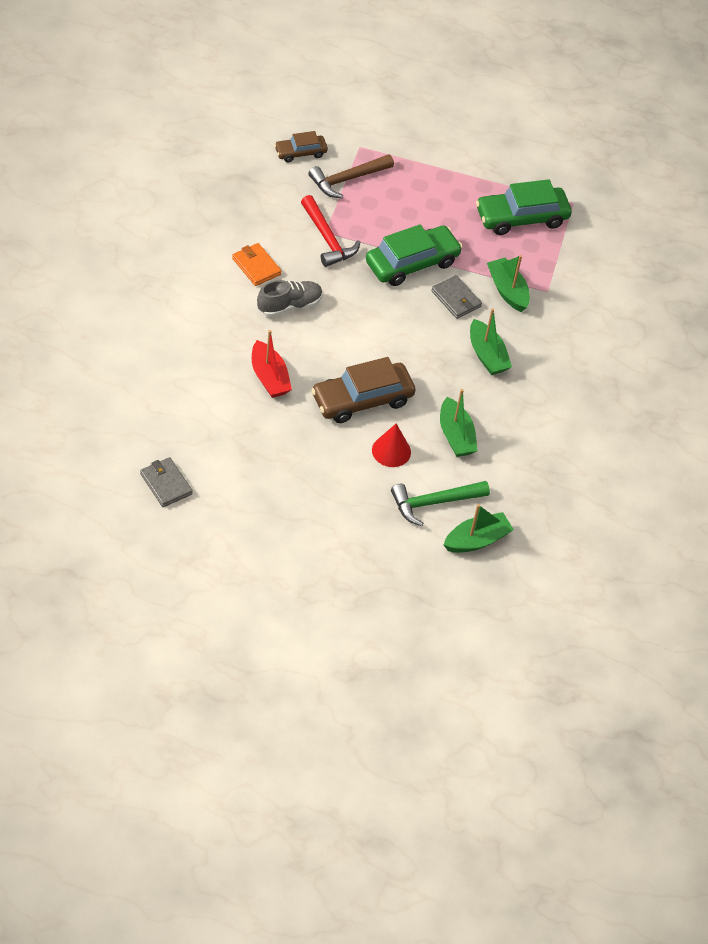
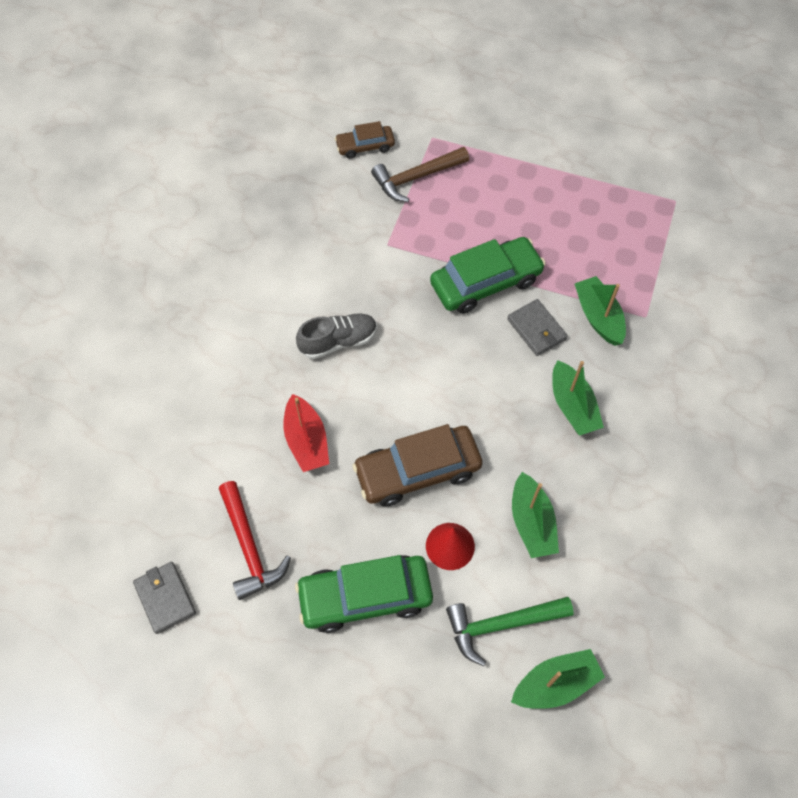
camera: 10 degrees right, 10 degrees up
orange wallet [232,243,282,286] -> none
red hammer [301,195,361,267] -> red hammer moved to [219,481,291,600]
green car [476,179,572,235] -> green car moved to [295,555,433,633]

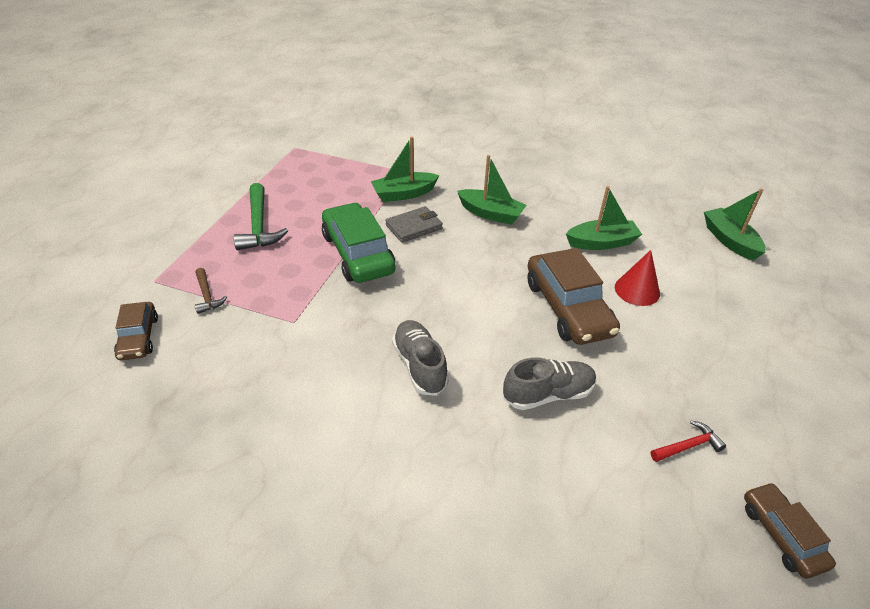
camera: 90 degrees left, 20 degrees down
grey wallet [133,562,196,634] -> brown car [744,482,836,579]
red hammer [219,481,291,600] -> red hammer [651,421,726,462], size x0.55
red boat [283,394,329,472] -> grey shoe [503,357,596,410]
green car [295,555,433,633] -> none
brown hammer [371,147,469,202] -> brown hammer [195,268,227,314], size x0.55
green hammer [446,597,574,666] -> green hammer moved to [234,183,288,250]
green boat [552,360,604,436] -> green boat turned 45 degrees clockwise [457,155,527,225]

